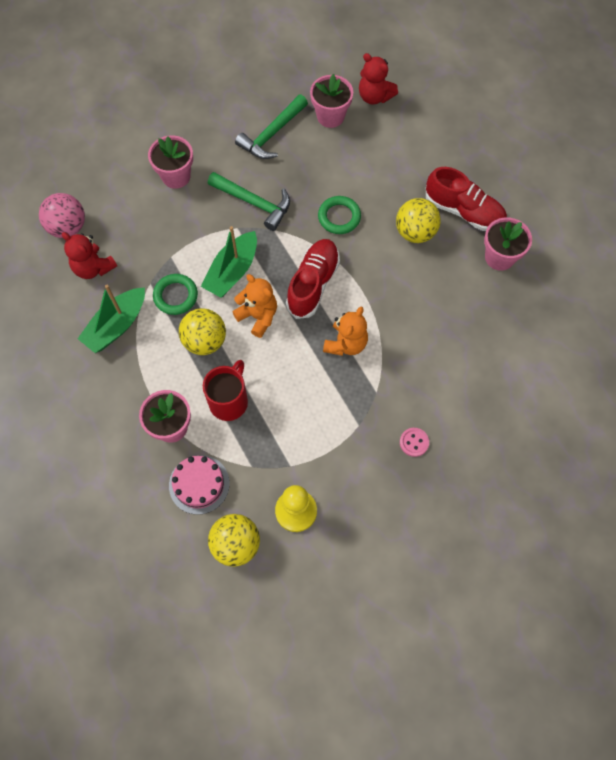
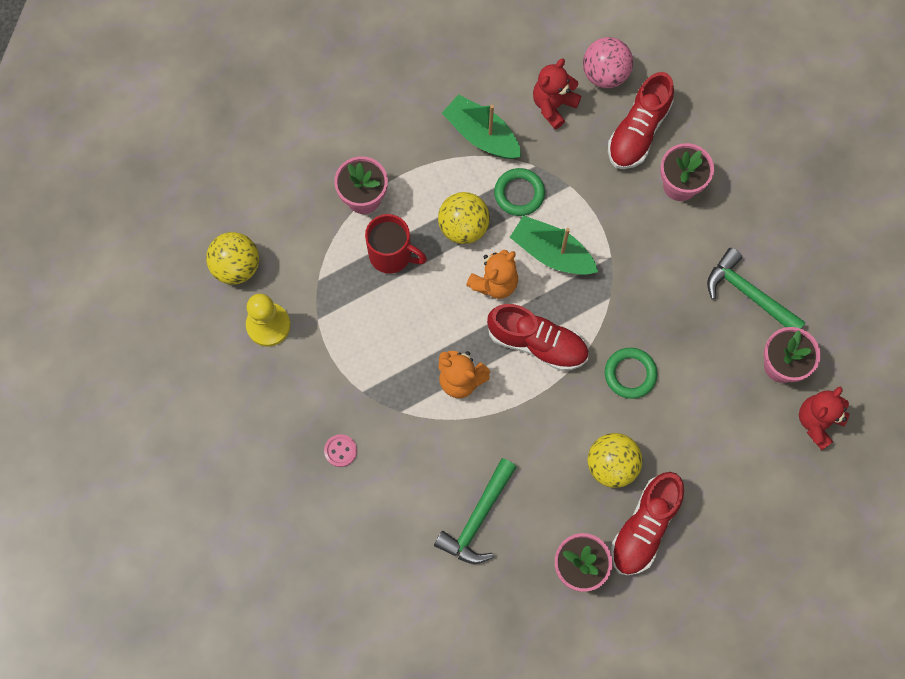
camera: 90 degrees right, 5 degrees up
pink cake [169,455,230,515] -> none
green hammer [208,172,290,231] -> green hammer moved to [434,458,516,564]
none -> red shoe [608,72,674,169]

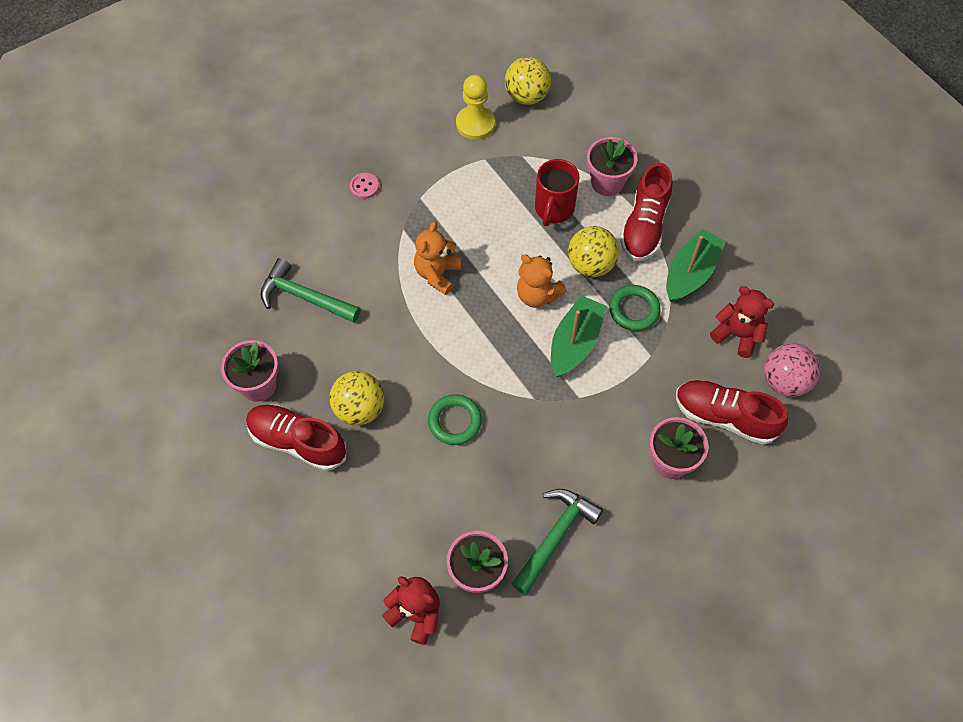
camera: 85 degrees right, 10 degrees down
red shoe [487,304,588,371] -> red shoe moved to [620,163,673,261]

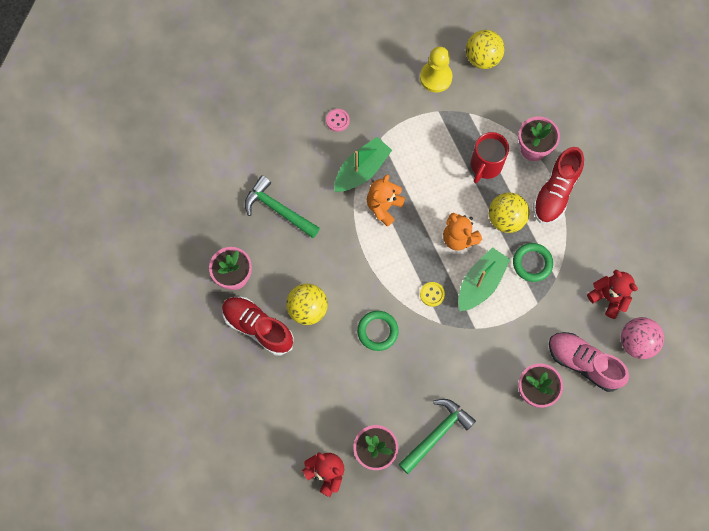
camera: 10 degrees right, 10 degrees up
green boat [666,229,726,302] -> green boat moved to [334,137,392,192]
red shoe [676,380,788,445] -> pink shoe [549,332,629,392]
none -> yellow button [420,282,445,307]

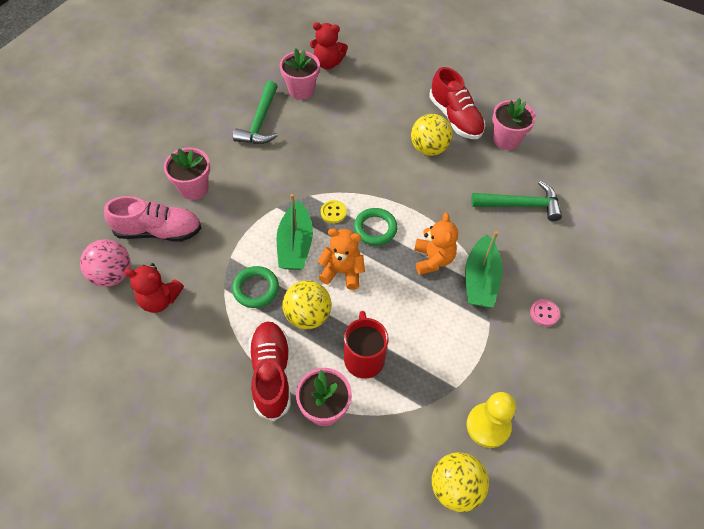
camera: 145 degrees right, 15 degrees down
red shoe [222,296,294,355] -> red shoe turned 60 degrees clockwise [429,67,485,139]
green ring [357,311,399,351] -> green ring moved to [354,208,397,246]

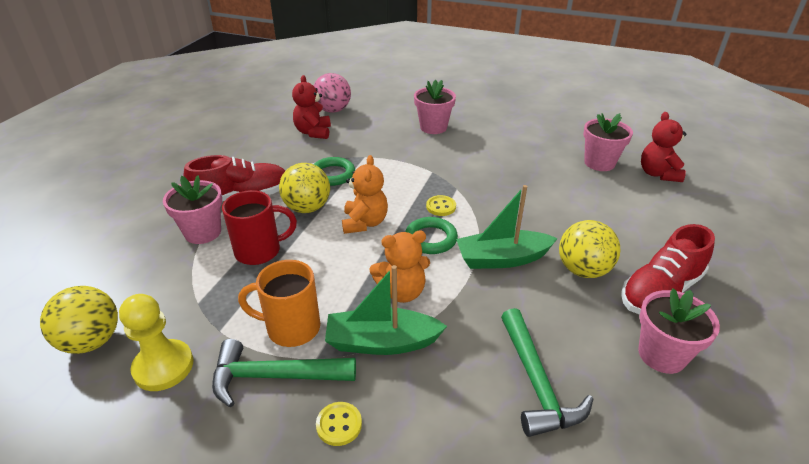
camera: 80 degrees right, 20 degrees down
pink shoe [104,196,201,242] -> none
green hammer [233,81,278,144] -> green hammer moved to [212,339,356,407]
green boat [277,194,313,270] -> green boat moved to [456,185,558,269]
pink button [530,299,560,326] -> yellow button [316,402,362,446]
none -> orange mug [238,260,320,347]

